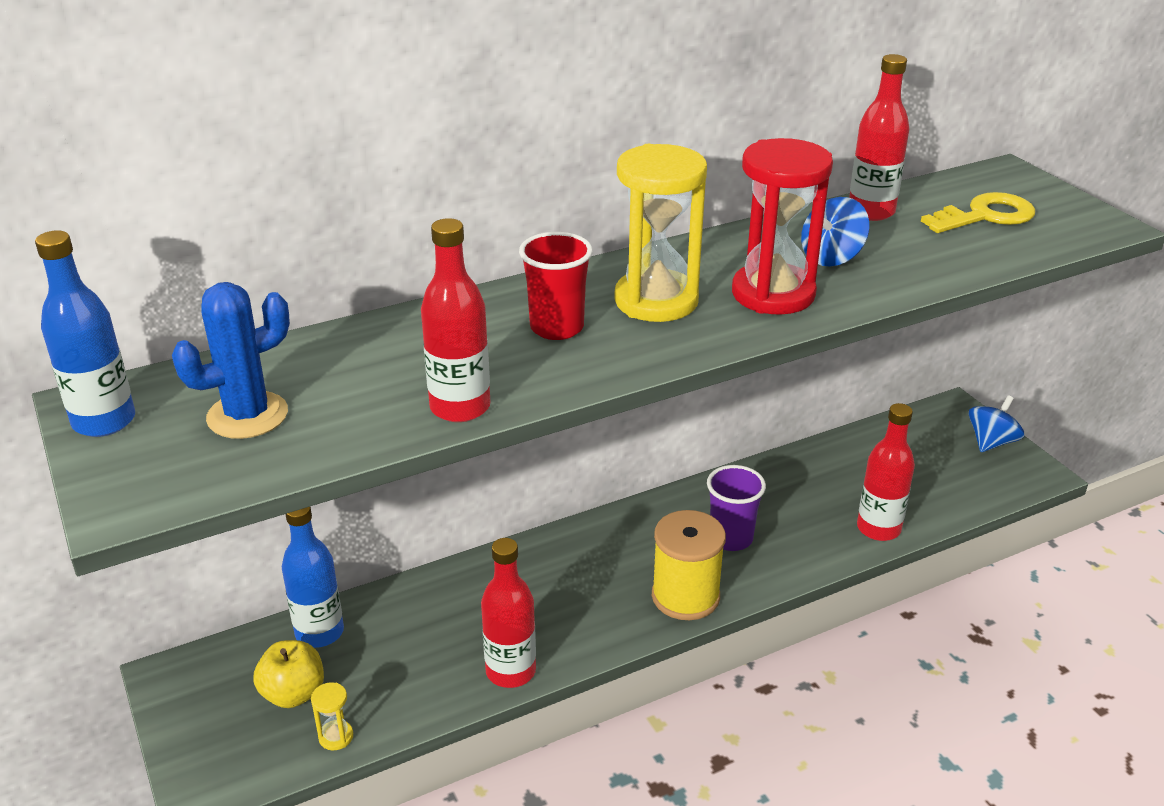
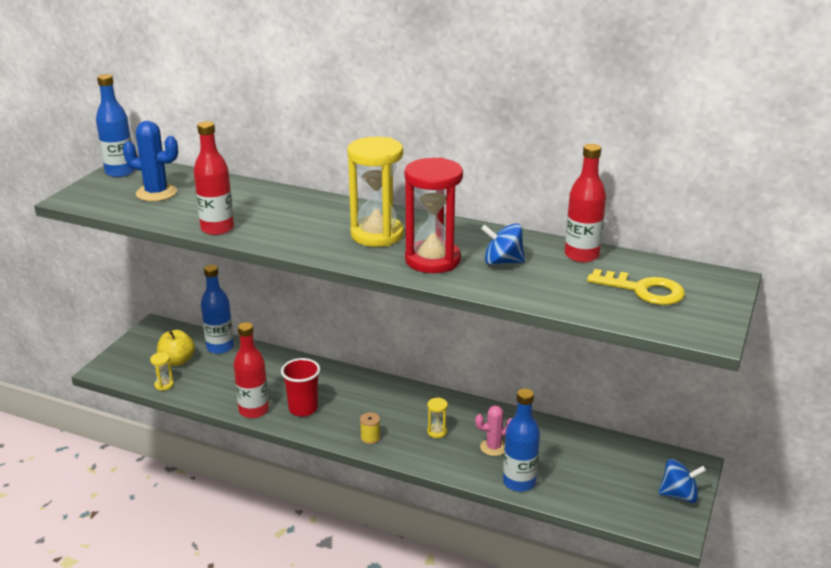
camera: 50 degrees right, 5 degrees down
red cup [519,232,593,340] -> red cup moved to [281,358,320,417]
yellow spool [652,510,726,620] -> yellow spool [360,412,381,444], size x0.44
purple cup [707,465,766,551] -> yellow hourglass [427,397,448,438]
red bottle [857,403,915,541] -> blue bottle [503,389,540,492]
none -> pink cactus [475,405,512,456]

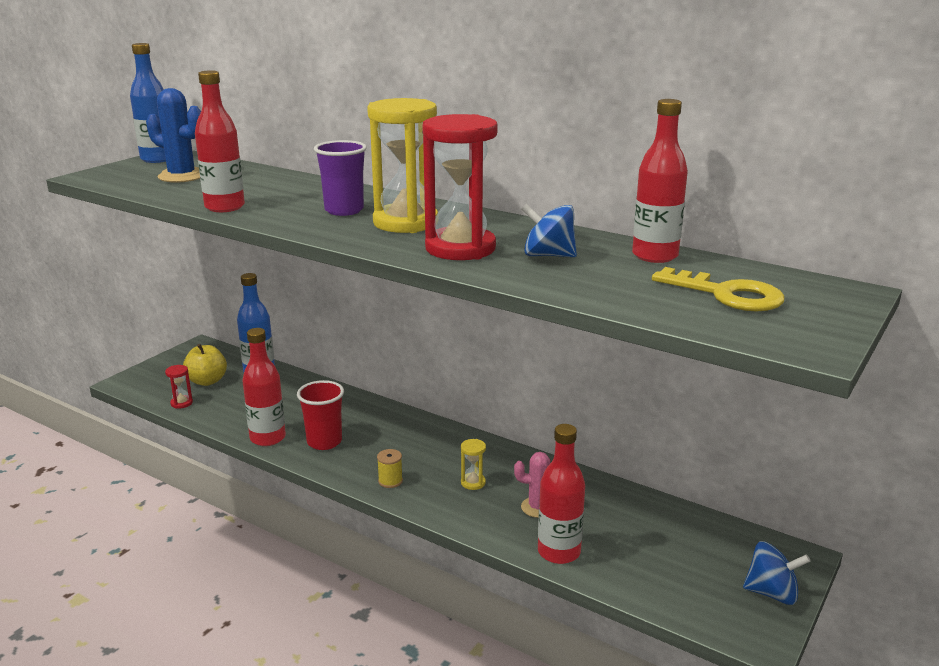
camera: 10 degrees right, 5 degrees down
yellow hourglass [150,353,174,391] -> red hourglass [165,365,193,409]
blue bottle [503,389,540,492] -> red bottle [538,424,585,564]
none -> purple cup [314,140,367,216]

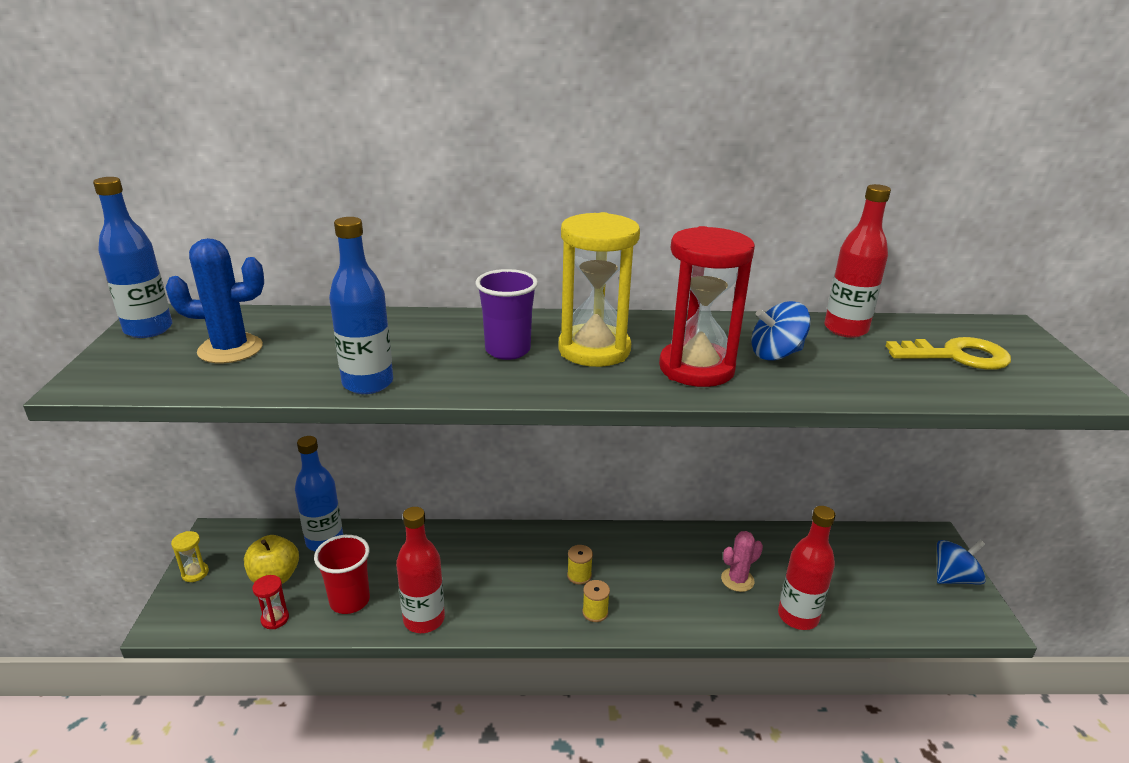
camera: 35 degrees left, 5 degrees up
red bottle [195,70,245,212] -> blue bottle [329,217,393,394]
red cup [297,380,344,450] -> red cup moved to [314,535,370,614]
yellow hourglass [461,439,486,490] -> yellow hourglass moved to [171,531,209,582]
none -> yellow spool [567,545,593,585]

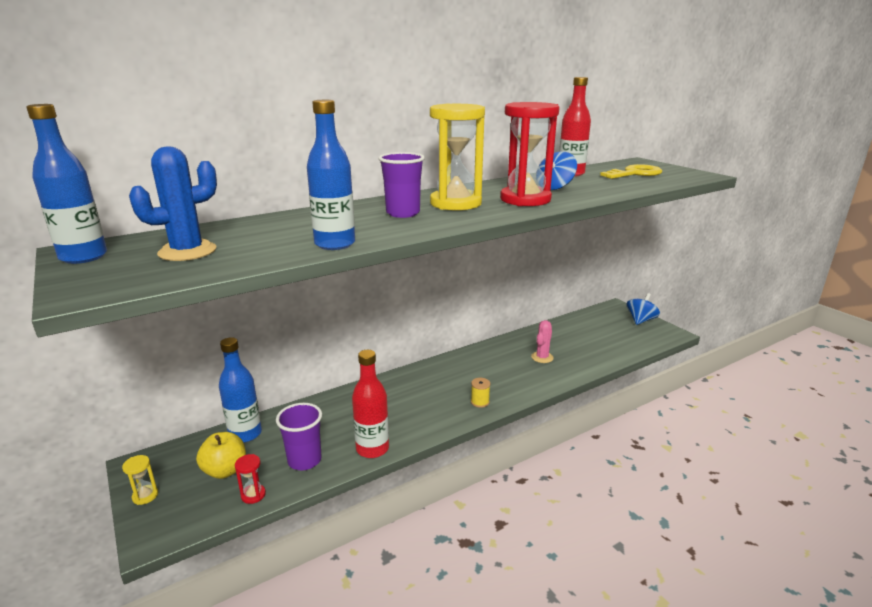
camera: 30 degrees left, 5 degrees down
red cup [314,535,370,614] -> purple cup [276,403,322,471]
yellow spool [567,545,593,585] -> none
red bottle [778,506,835,630] -> none

